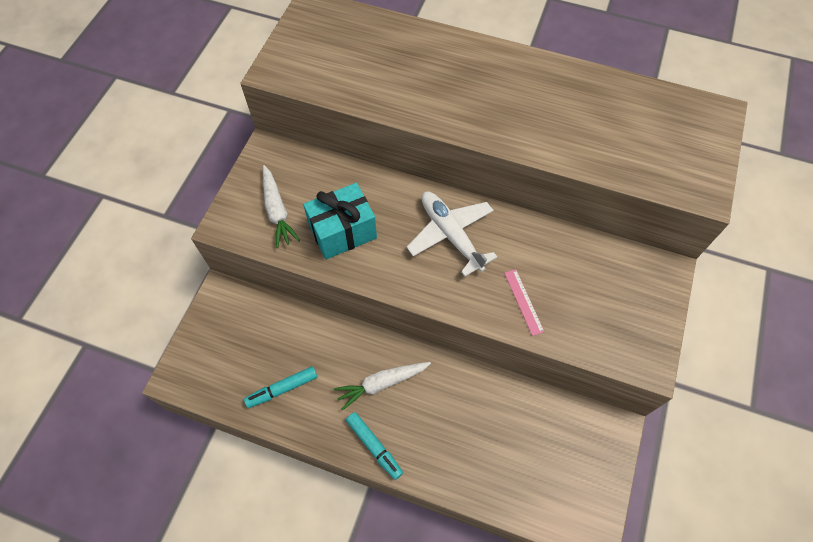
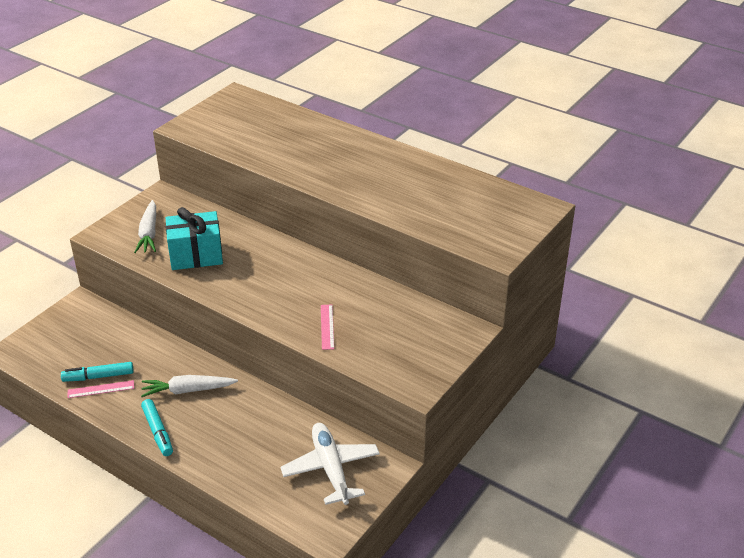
camera: 15 degrees right, 25 degrees down
white plane [407,192,497,277] -> white plane moved to [280,423,380,505]
none -> pink ruler [67,380,134,398]

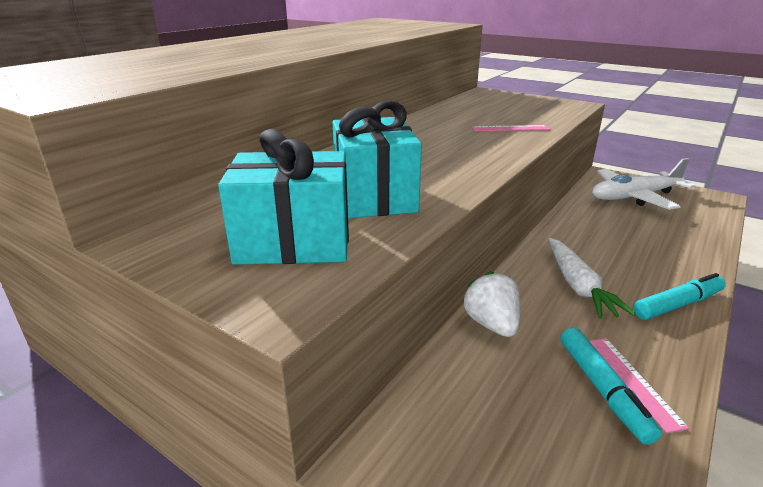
camera: 90 degrees left, 10 degrees down
white carrot [134,200,156,253] -> turquoise gift [218,129,349,265]
none -> white strawberry [463,271,521,337]

